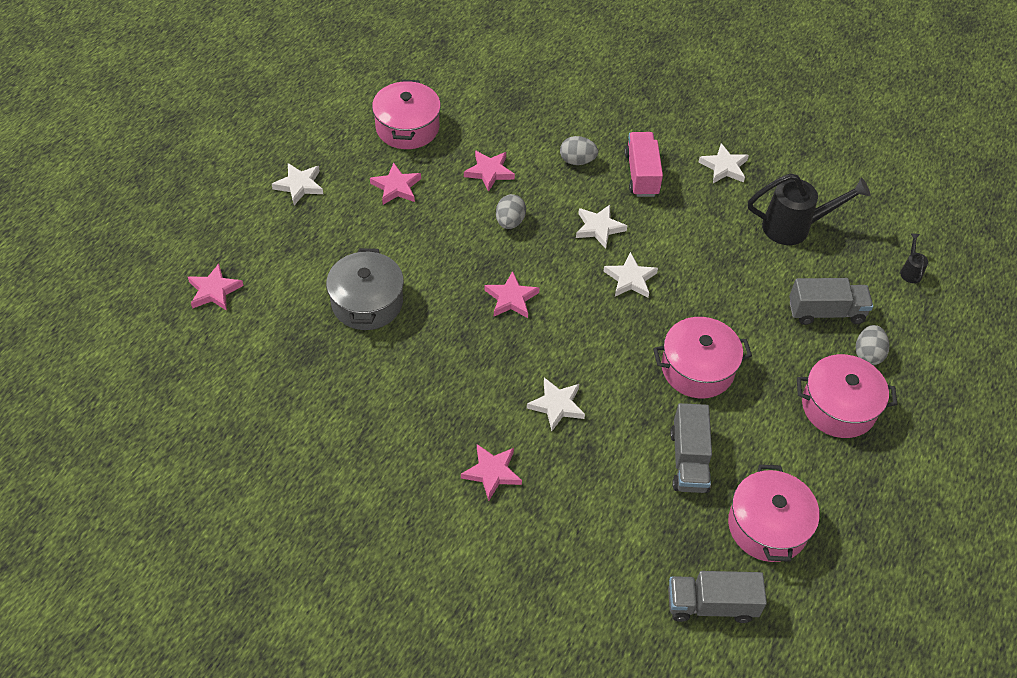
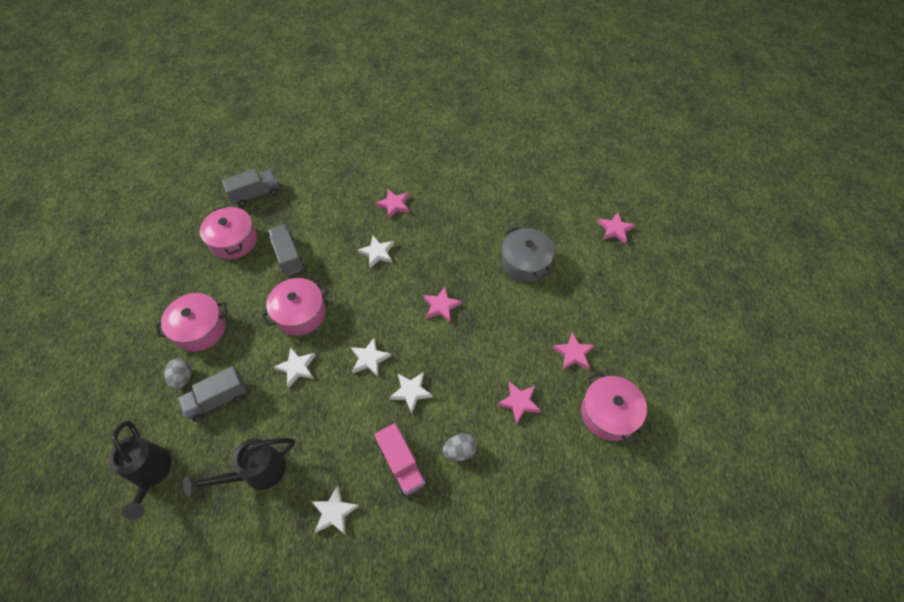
camera: 155 degrees right, 5 degrees up
white star [272,163,323,205] -> white star moved to [274,347,316,388]
grey egg [496,194,526,229] -> none
black watering can [900,234,928,283] -> black watering can [108,421,171,520], size x2.20

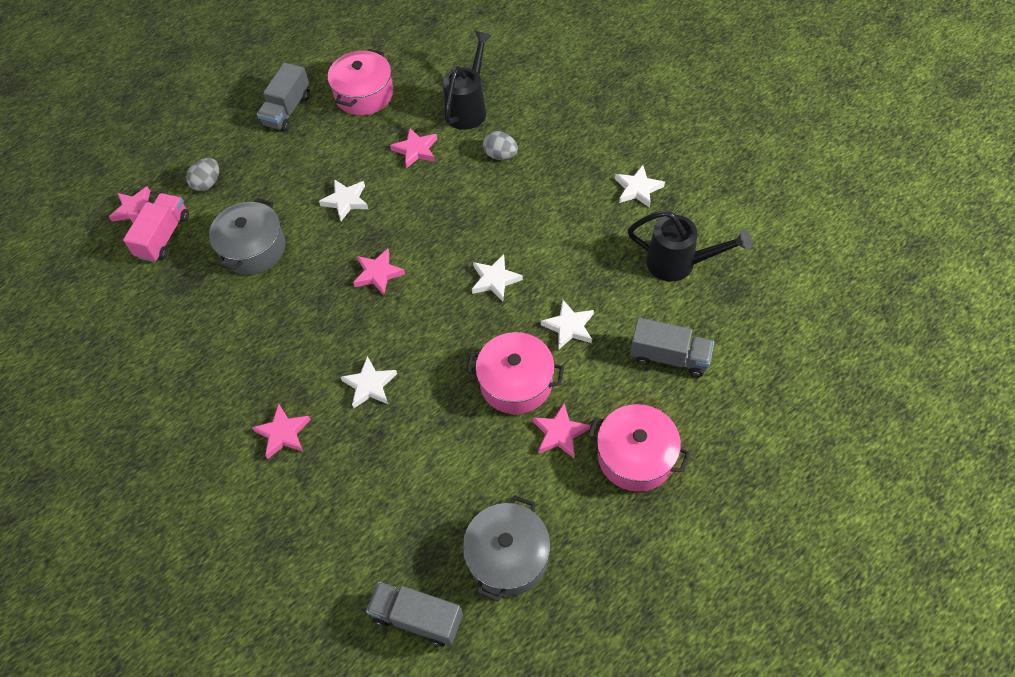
camera: 130 degrees left, 0 degrees up
black watering can [108,421,171,520] -> black watering can moved to [443,31,492,130]
grey egg [164,358,191,389] -> grey egg moved to [186,158,219,191]
pink pot [200,205,257,259] -> grey pot [462,496,551,601]
grey truck [268,224,304,275] -> grey truck moved to [257,63,310,132]
pink truck [374,423,426,496] -> pink truck moved to [123,193,189,262]
white star [389,372,433,413] -> white star moved to [319,179,368,221]
pink star [553,332,594,370] -> pink star moved to [532,403,590,459]

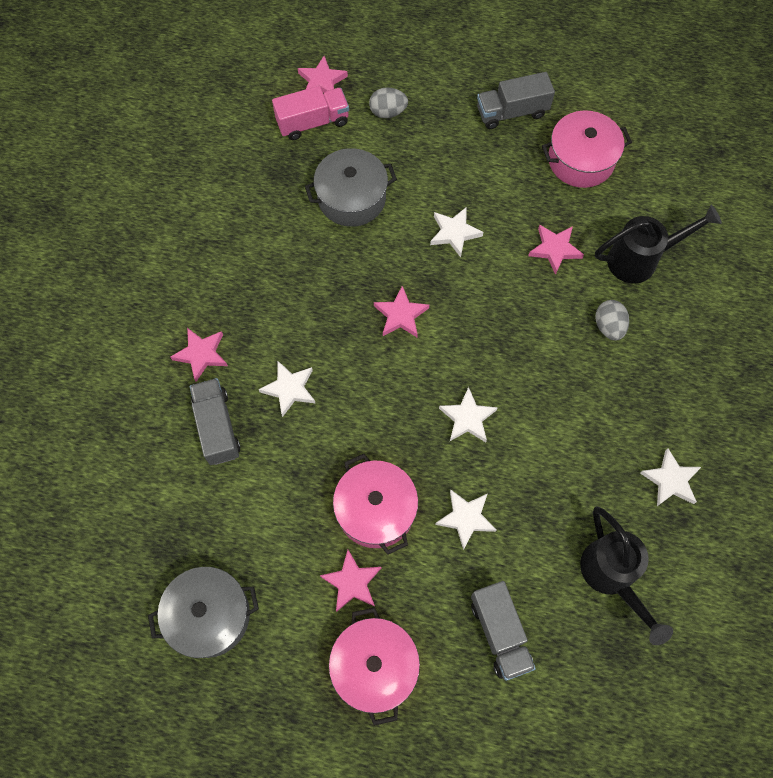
camera: 50 degrees right, 10 degrees up
grey truck [366,582,463,646] -> grey truck moved to [190,378,241,465]

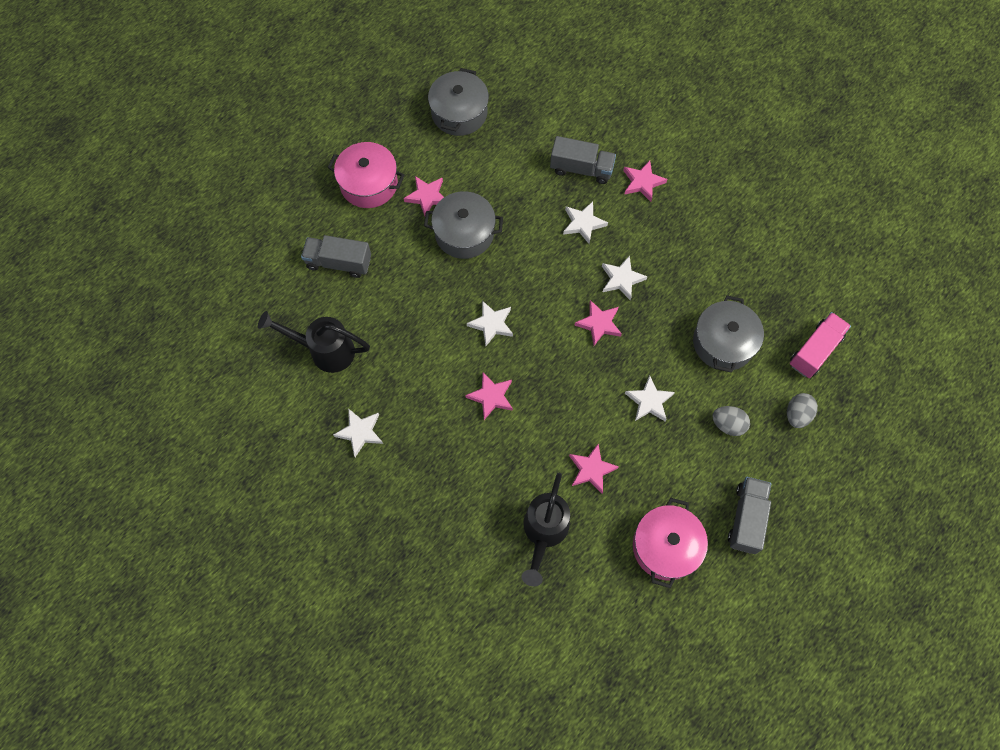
camera: 120 degrees right, 0 degrees up
pink truck [272,86,349,140] -> pink truck turned 150 degrees counterclockwise [790,312,851,378]
pink star [298,56,348,93] -> pink star moved to [465,372,513,420]
pink pot [333,454,418,555] -> grey pot [424,191,503,259]
white star [435,489,497,550] -> white star moved to [602,255,648,301]
grey egg [596,300,629,340] -> grey egg moved to [712,406,750,436]

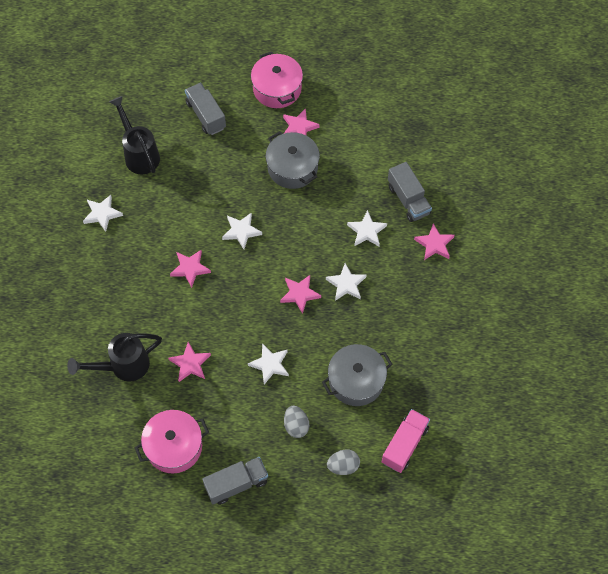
camera: 50 degrees right, 5 degrees down
grey pot [428,68,489,136] -> none
pink truck [790,312,851,378] -> pink truck turned 60 degrees counterclockwise [382,409,430,473]

